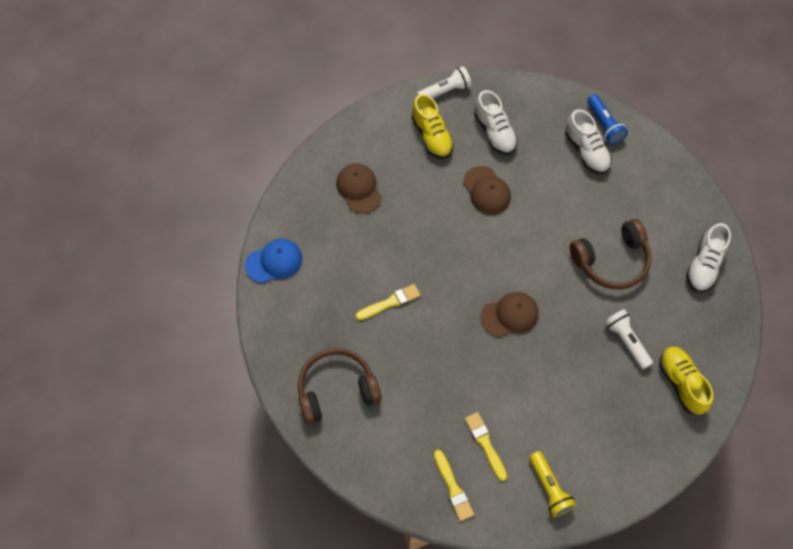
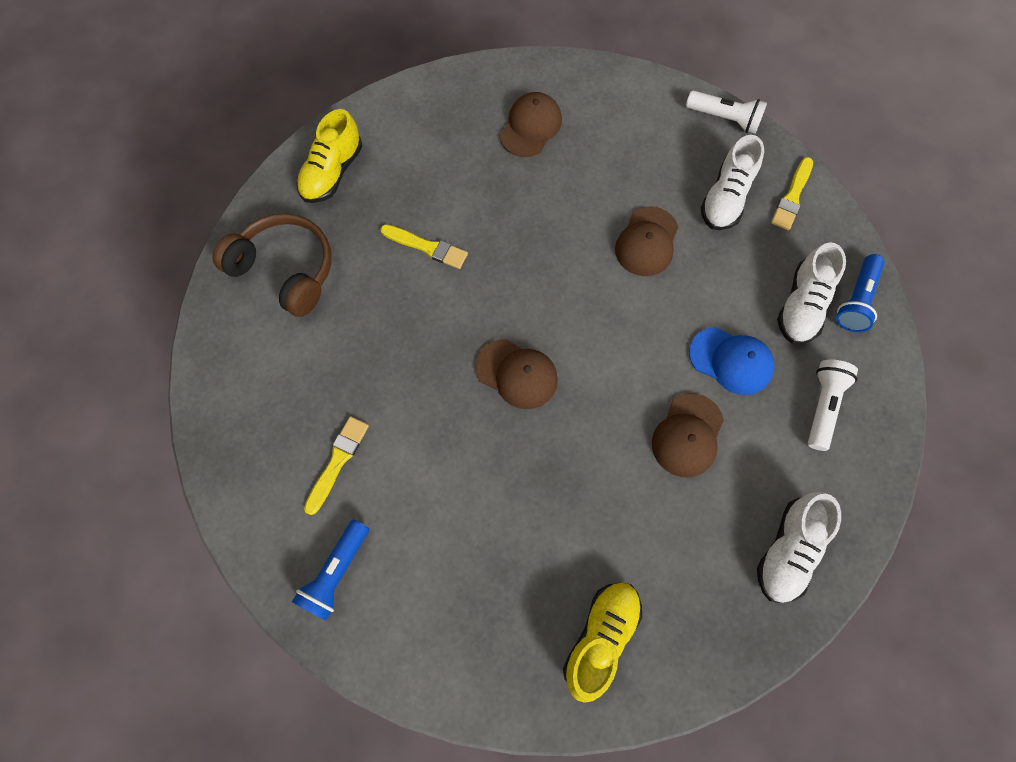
camera: 50 degrees right, 5 degrees up
blue cap [245,239,302,283] -> blue cap moved to [689,327,775,395]
yellow shoe [411,94,454,159] -> yellow shoe moved to [296,109,362,203]
yellow brush [434,450,474,521] -> yellow brush moved to [771,157,813,230]
yellow flashlight [529,451,576,517] -> blue flashlight [292,520,369,621]
brown headphones [570,219,652,289] -> brown cap [652,393,724,478]
white flashlight [605,309,653,369] -> white flashlight moved to [808,359,858,451]
white shoe [686,223,731,292] -> white shoe turned 45 degrees counterclockwise [757,492,841,603]

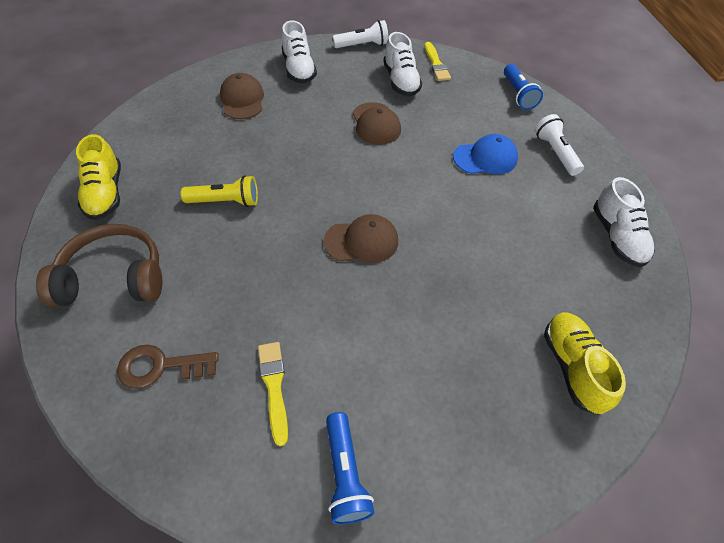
camera: 40 degrees left, 15 degrees down
yellow brush [381,224,468,269] -> yellow flashlight [181,175,258,207]
brown cap [652,393,724,478] -> none
white shoe [777,242,846,344] -> white shoe moved to [281,20,317,84]
none -> brown key [117,345,219,389]

